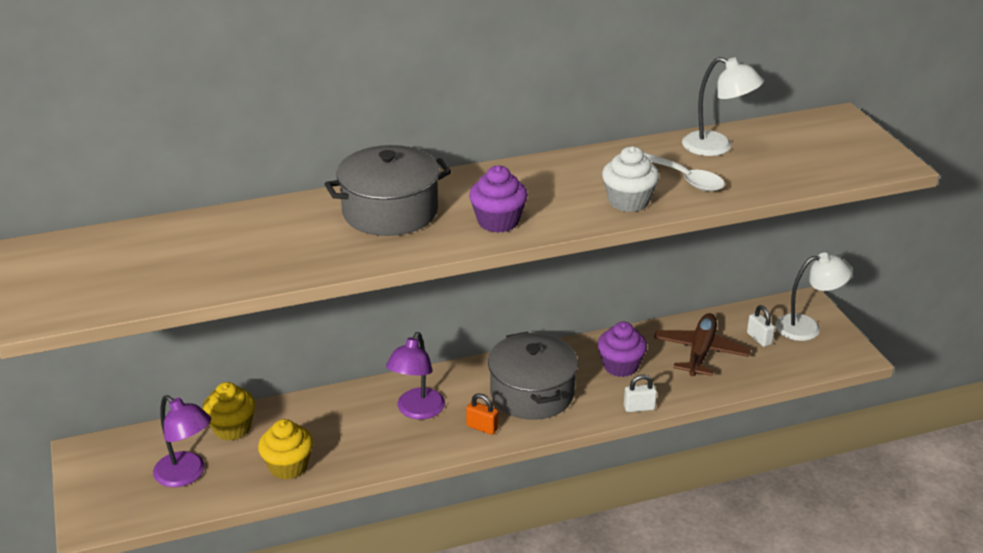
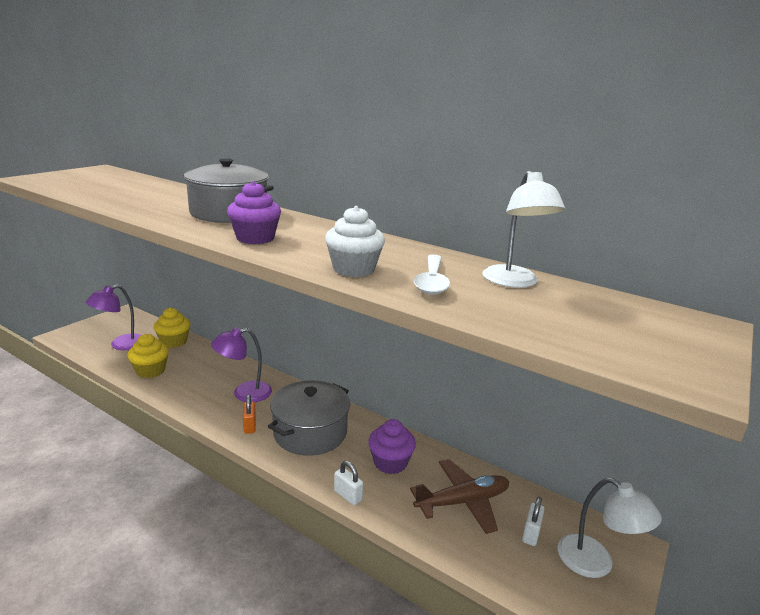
camera: 50 degrees right, 10 degrees down
purple lamp [153,395,211,487] -> purple lamp turned 45 degrees clockwise [86,285,141,350]

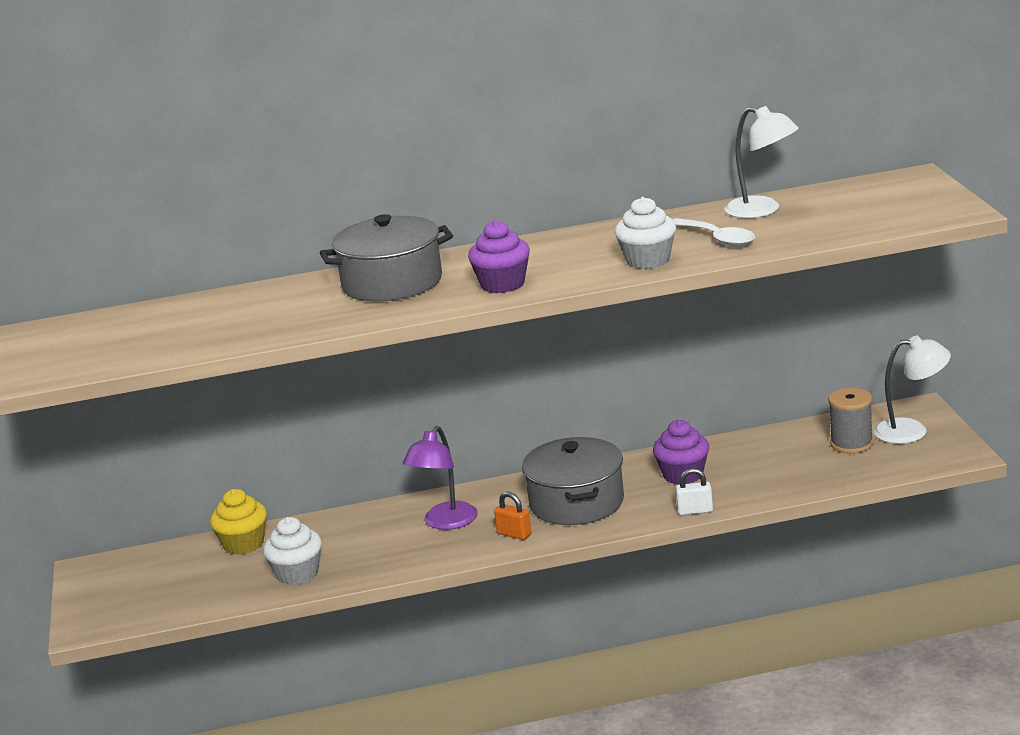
camera: 40 degrees left, 0 degrees up
purple lamp [86,285,141,350] -> none
yellow cupcake [127,334,169,378] -> white cupcake [263,517,322,585]
brown plane [410,459,509,534] -> none
white padlock [522,497,545,546] -> grey spool [828,388,873,454]

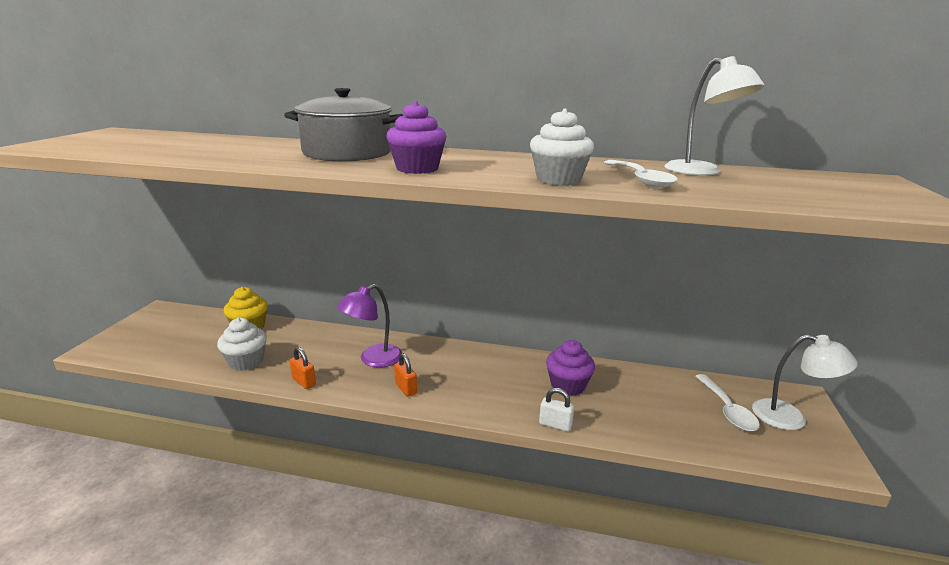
camera: 20 degrees right, 0 degrees up
grey pot [522,437,624,525] -> none
grey spool [828,388,873,454] -> white spoon [695,374,760,431]
none -> orange padlock [290,347,316,389]

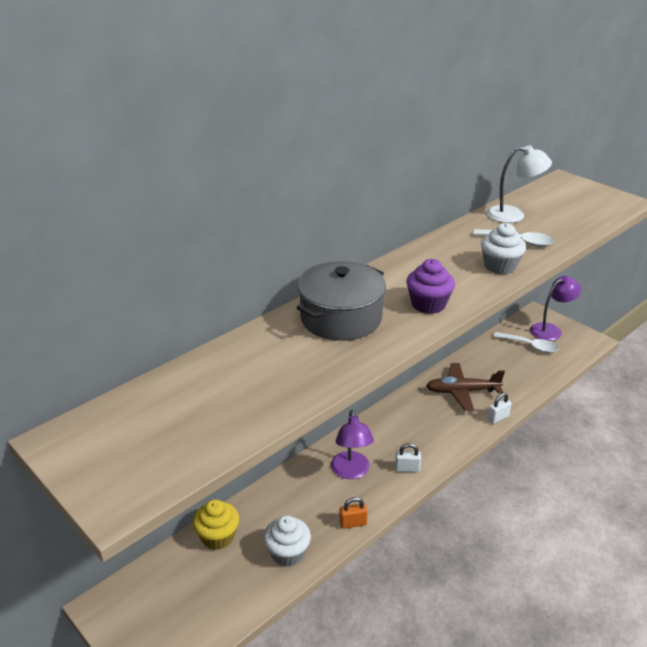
camera: 55 degrees left, 10 degrees up
orange padlock [394,353,417,397] -> white padlock [395,443,421,472]
purple cupcake [546,340,595,396] -> brown plane [426,363,505,411]
white lamp [752,334,858,430] -> purple lamp [530,276,581,341]

